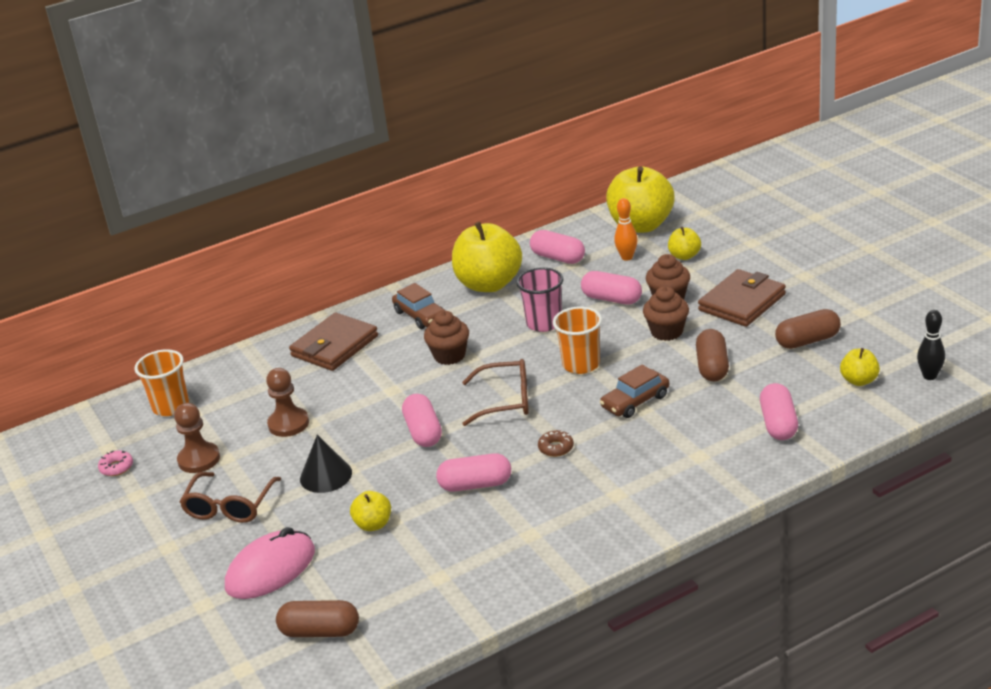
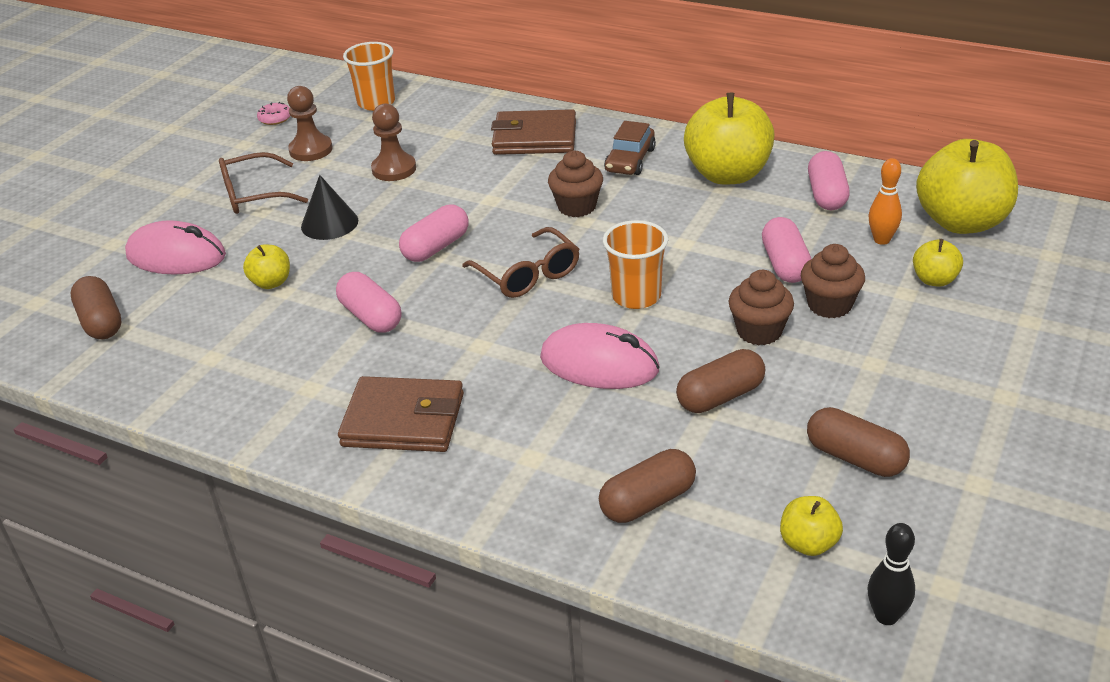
camera: 55 degrees right, 5 degrees up
pink cup [516,267,564,332] -> none
brown donut [538,430,574,457] -> none
brown car [600,364,669,418] -> pink mouse [540,323,660,389]
brown wallet [698,269,786,327] -> brown wallet moved to [338,376,464,452]
pink capsule [760,383,798,440] -> brown capsule [599,449,696,523]

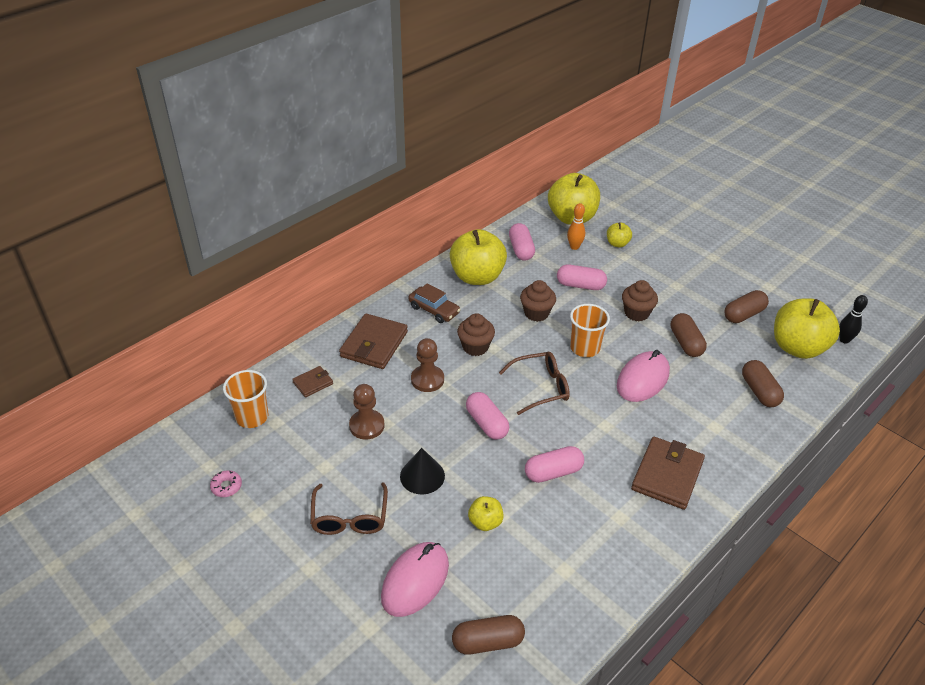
camera: 75 degrees left, 5 degrees up
brown pawn [287,86,333,161] -> brown pawn moved to [411,338,444,392]
yellow apple [780,496,843,556] -> yellow apple [774,298,840,359], size x2.12
brown cupcake [801,244,865,318] -> brown cupcake moved to [520,280,556,322]
pink capsule [808,151,850,210] -> pink capsule turned 60 degrees clockwise [509,223,535,261]
none -> brown wallet [292,366,333,397]

